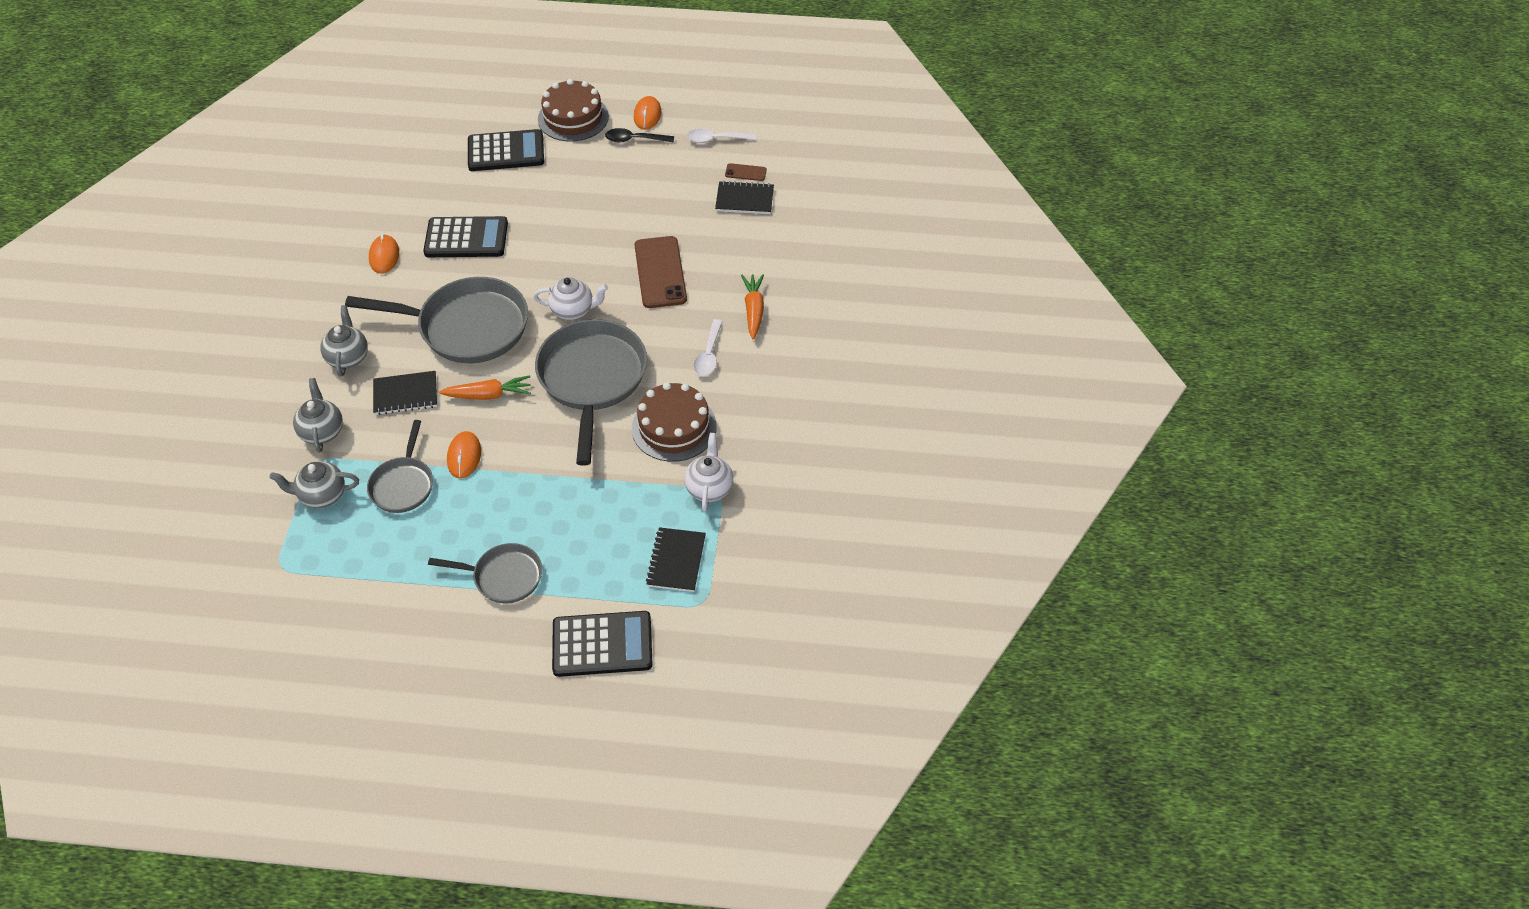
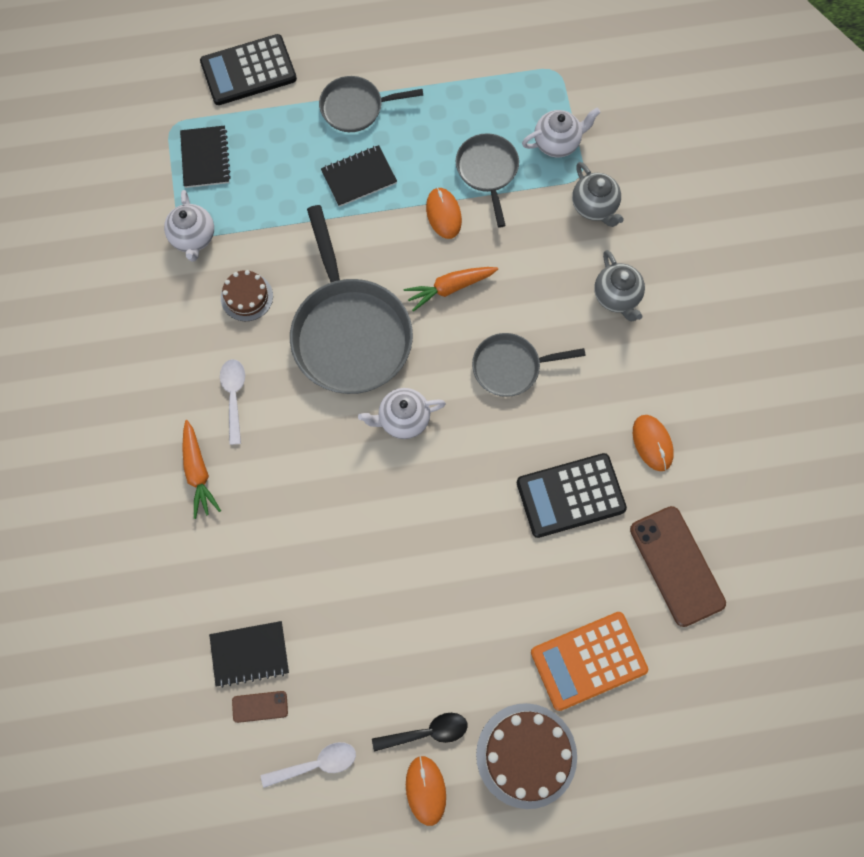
camera: 165 degrees right, 20 degrees up
grey teapot [269,461,359,508] -> white teapot [522,108,601,157]
grey pan [345,277,528,363] -> grey pan [472,333,586,397], size x0.55
black notebook [373,371,437,415] -> black notebook moved to [321,145,397,207]
black calculator [468,129,544,171] -> orange calculator [531,612,648,711]
brown cake [632,382,717,462] -> brown cake [221,270,273,321], size x0.59
brown phone [635,236,687,308] -> brown phone moved to [630,506,726,627]

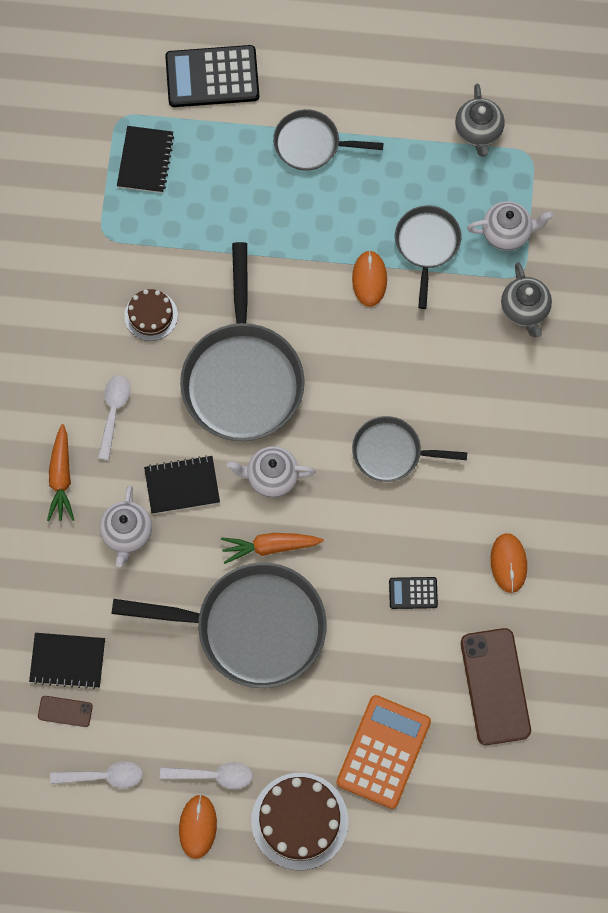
camera: 15 degrees right, 0 degrees up
white teapot [164,190,214,262] -> white teapot moved to [100,485,152,567]
black notebook [321,145,397,207] -> black notebook moved to [144,455,220,514]
black spoon [372,713,467,752] -> white spoon [160,762,253,789]
orange carrot [404,267,498,312] -> orange carrot moved to [221,533,324,564]
black calculator [517,453,627,538] -> black calculator [389,577,438,609], size x0.49
orange calculator [531,612,648,711] -> orange calculator turned 120 degrees clockwise [337,695,431,809]
grey teapot [594,250,645,322] -> grey teapot moved to [455,84,505,157]
none -> grey pan [112,562,327,688]

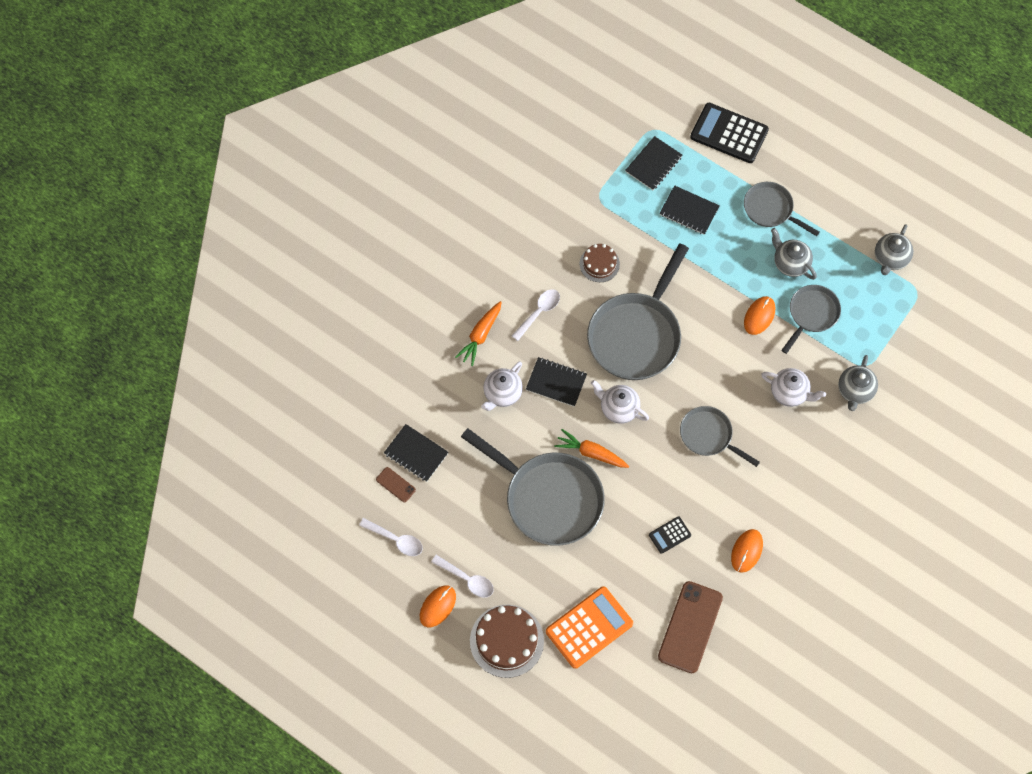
camera: 30 degrees right, 5 degrees down
black calculator [389,577,438,609] -> black calculator turned 60 degrees counterclockwise [649,516,691,554]
white teapot [467,201,554,251] -> white teapot moved to [761,368,826,407]
none -> black notebook [659,185,720,235]
none -> grey teapot [771,228,817,280]

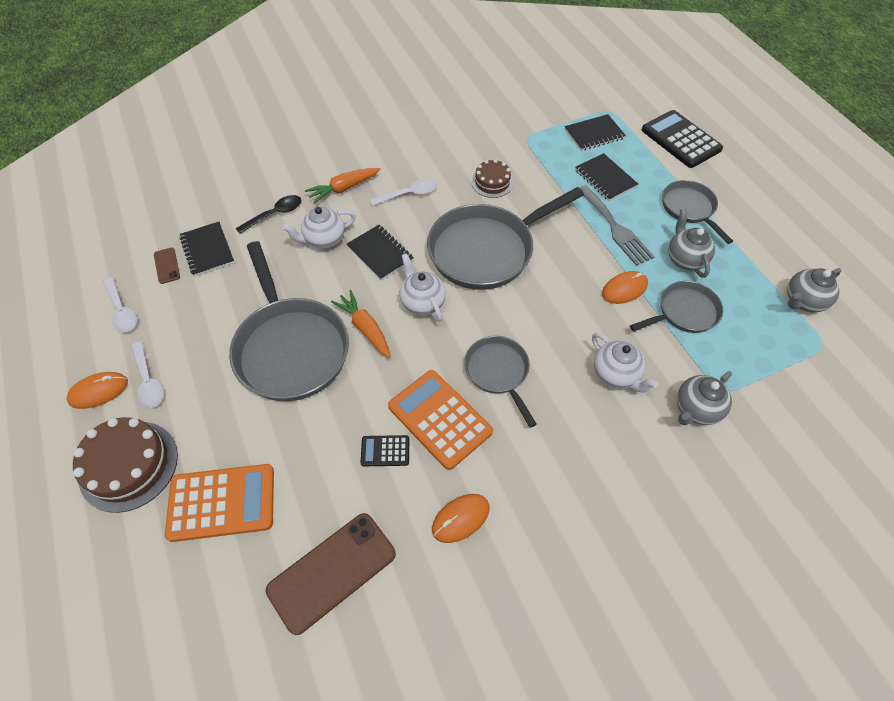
camera: 30 degrees right, 10 degrees down
none -> black spoon [235,195,301,234]
none -> orange calculator [388,370,493,470]
none -> grey fork [579,185,654,266]

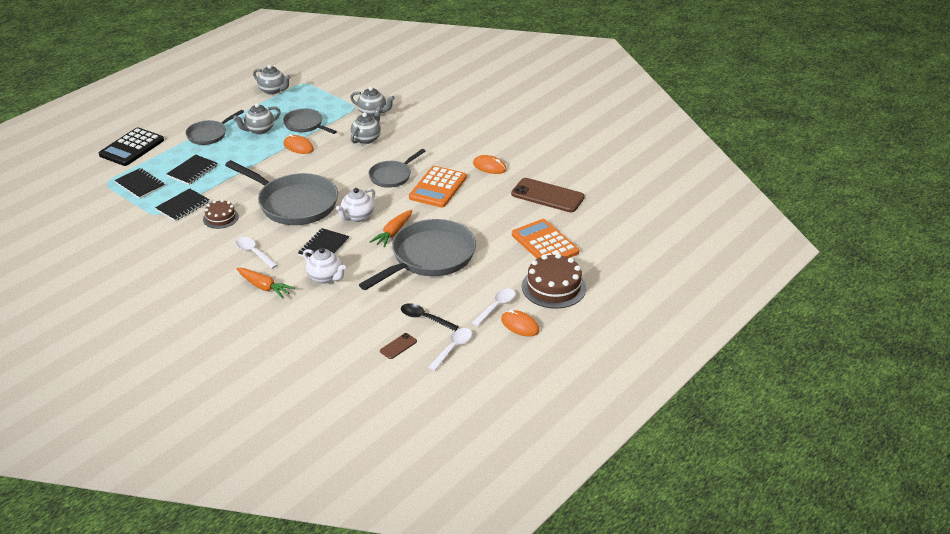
camera: 115 degrees left, 20 degrees down
black notebook [179,222,234,276] -> black notebook moved to [155,188,210,221]
black spoon [235,195,301,234] -> black spoon moved to [401,303,459,331]
black calculator [361,435,409,466] -> none
grey fork [579,185,654,266] -> none
white teapot [592,333,658,393] -> grey teapot [351,107,381,144]

